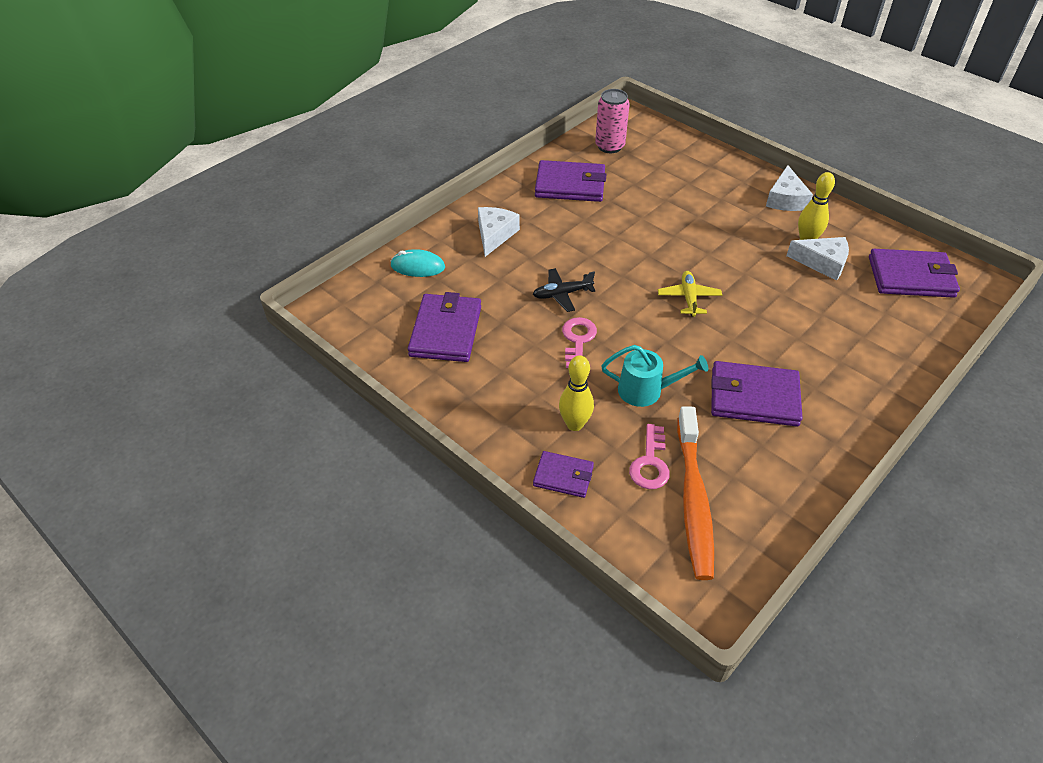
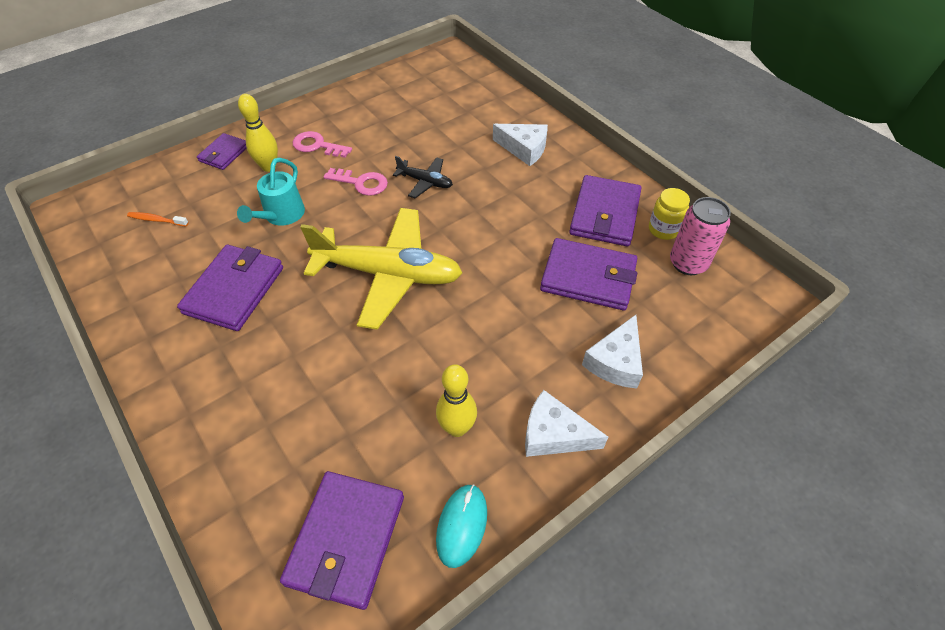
camera: 100 degrees right, 5 degrees up
turquoise mouse [390,249,445,277] -> turquoise mouse moved to [436,484,487,568]
purple wallet [408,292,481,362] -> purple wallet moved to [540,238,637,311]
black plane [533,268,595,312] -> black plane turned 120 degrees clockwise [393,156,453,198]
pink key [629,424,670,489] -> pink key moved to [293,131,352,158]
yellow plane [658,271,722,317] -> yellow plane [300,208,462,330], size x2.19
orange toothbrush [677,406,714,580] -> orange toothbrush [127,212,189,226], size x0.40
white cheese [786,237,849,281] -> white cheese moved to [582,315,643,388]
none -> yellow jar [649,188,690,240]

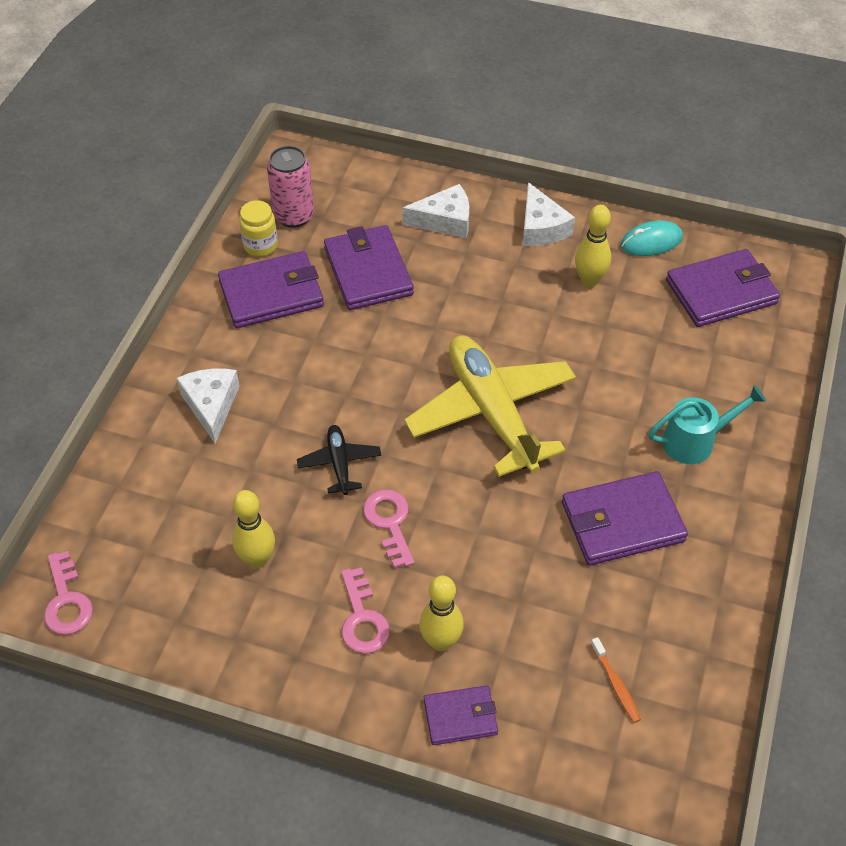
camera: 125 degrees left, 0 degrees up
turquoise watering can [237,158,305,226] -> turquoise watering can moved to [649,385,766,464]
none -> pink key [44,551,93,635]
none -> yellow bowling pin [232,490,275,568]

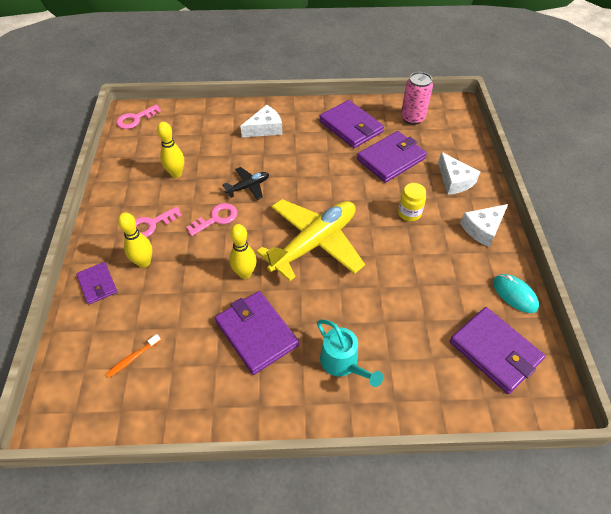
camera: 70 degrees right, 0 degrees up
yellow jar [239,200,278,257] -> yellow jar moved to [398,183,426,221]
yellow bowling pin [575,205,611,287] -> yellow bowling pin moved to [229,224,257,279]

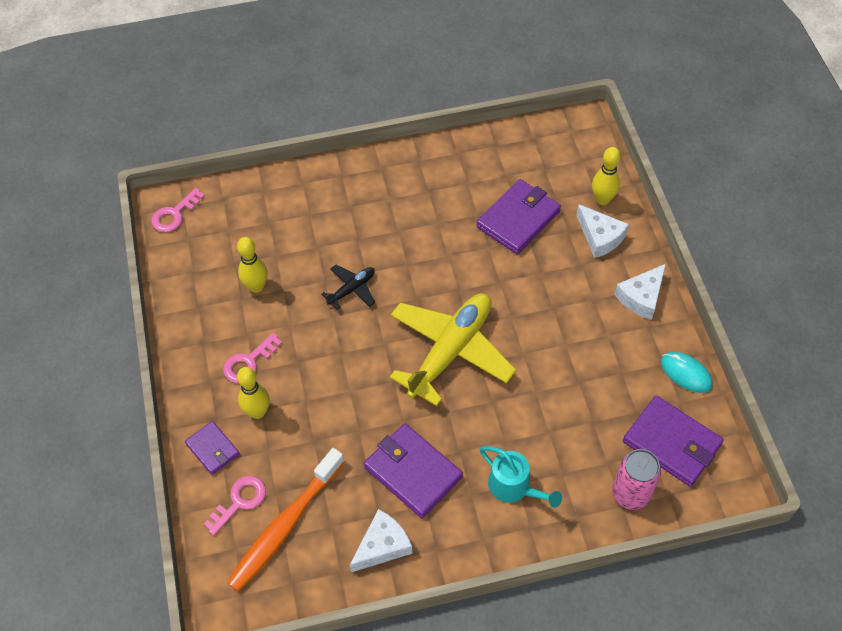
camera: 10 degrees left, 5 degrees up
orange toothbrush [106,334,160,377] -> orange toothbrush [227,448,344,592], size x2.49
pink key [186,203,237,236] -> pink key moved to [204,476,266,536]
yellow bowling pin [229,224,257,279] -> yellow bowling pin moved to [592,147,620,205]
white cheese [240,105,283,137] -> white cheese moved to [349,509,412,572]
purple wallet [319,100,384,148] -> none
yellow jar [398,183,426,221] -> none
pink can [401,72,433,125] -> pink can moved to [612,449,661,510]

